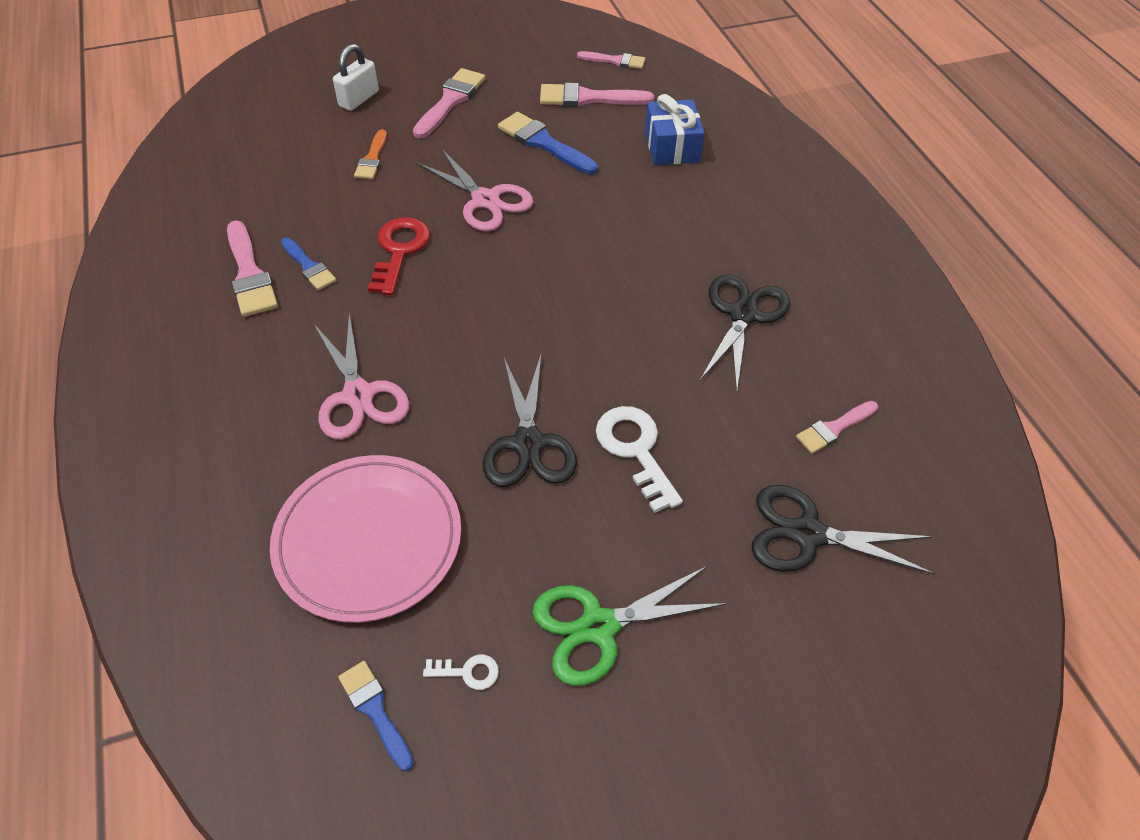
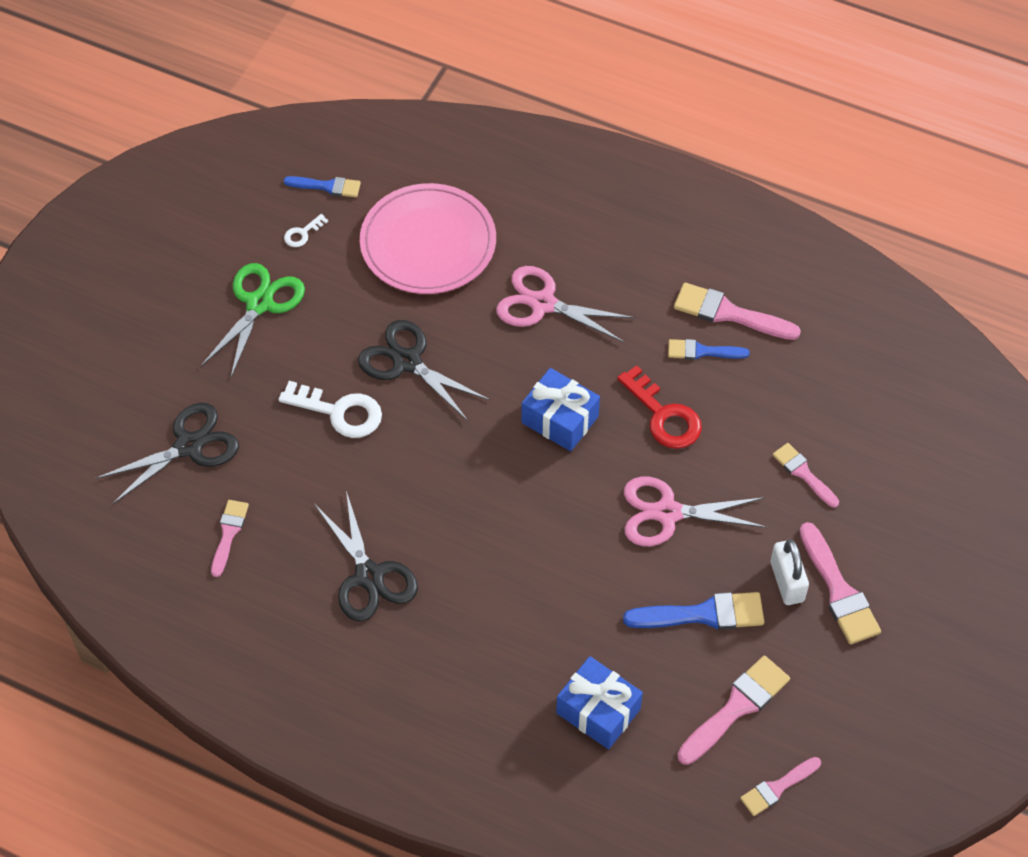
camera: 135 degrees right, 5 degrees up
white padlock [333,44,379,111] -> white padlock moved to [771,539,809,605]
orange brush [354,129,387,179] -> pink brush [773,443,839,508]
none -> blue gift [522,368,600,451]

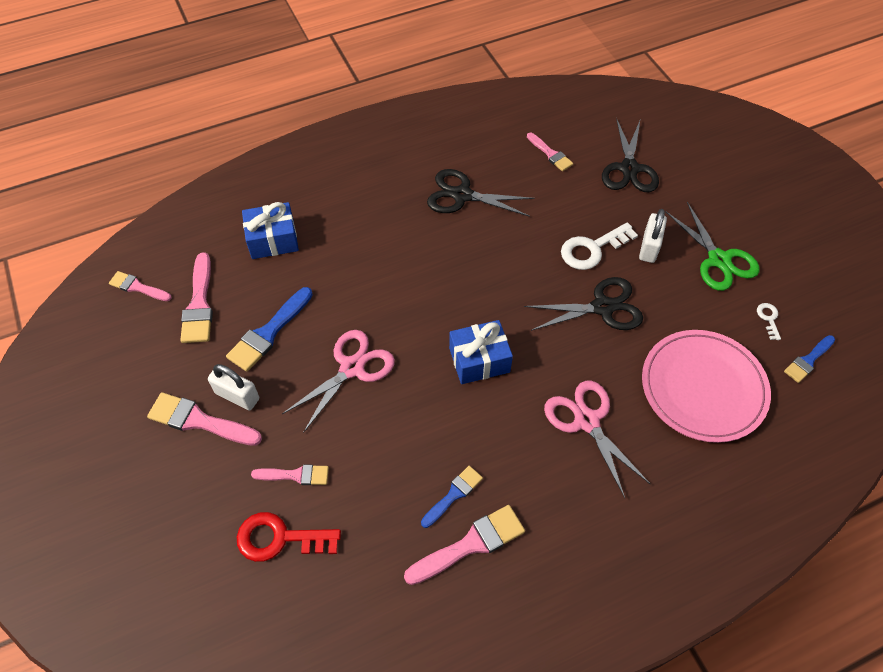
camera: 130 degrees right, 0 degrees up
pink scissors [496,266,635,342] -> pink scissors turned 90 degrees counterclockwise [544,381,650,498]
red key [617,365,702,449] -> red key moved to [237,512,341,562]
pink brush [740,757,821,816] -> pink brush turned 75 degrees counterclockwise [109,271,172,301]
none -> white padlock [639,209,667,263]

